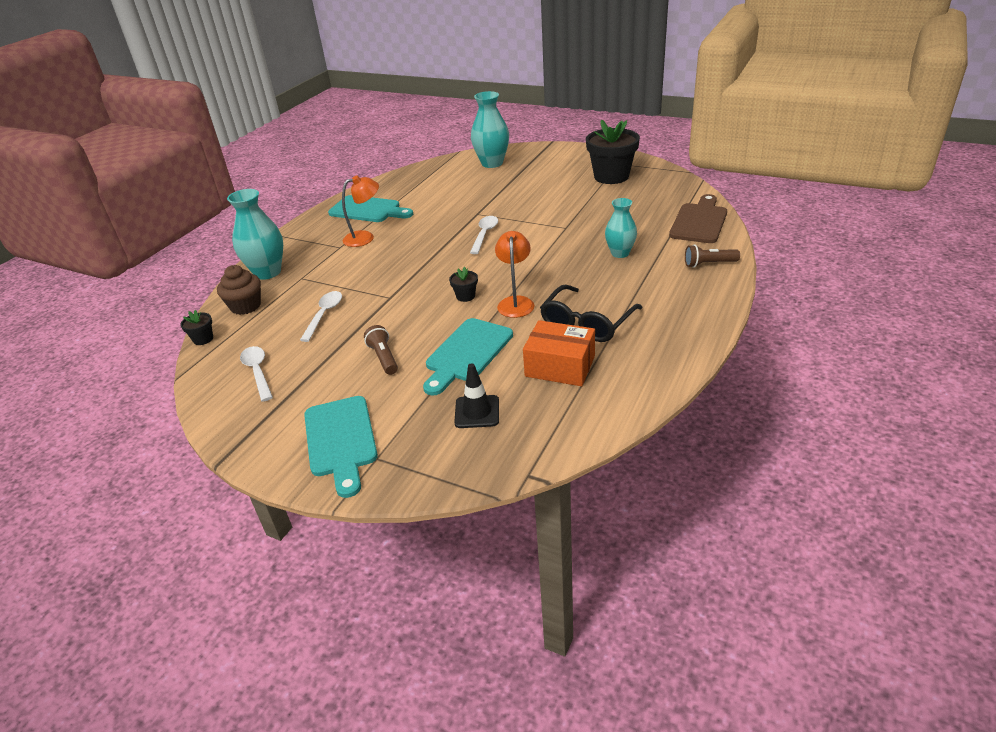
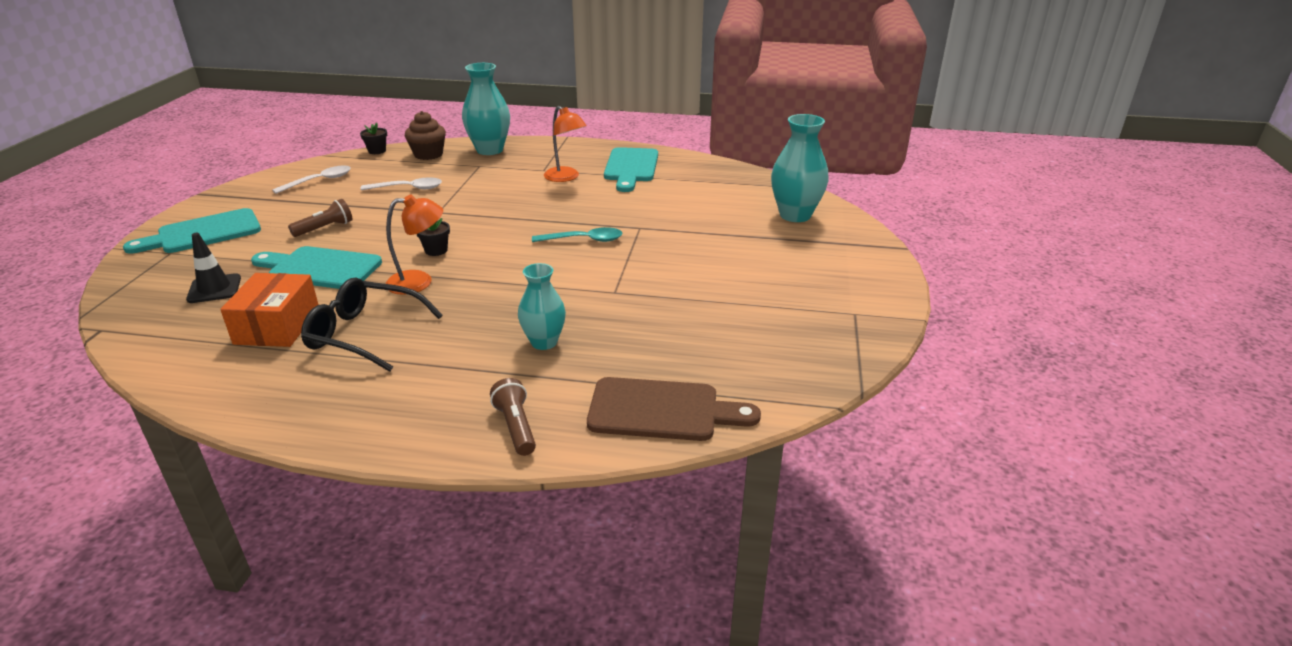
camera: 70 degrees right, 5 degrees down
white spoon [470,216,498,254] -> turquoise spoon [532,227,623,242]
black flower pot [586,120,640,184] -> none

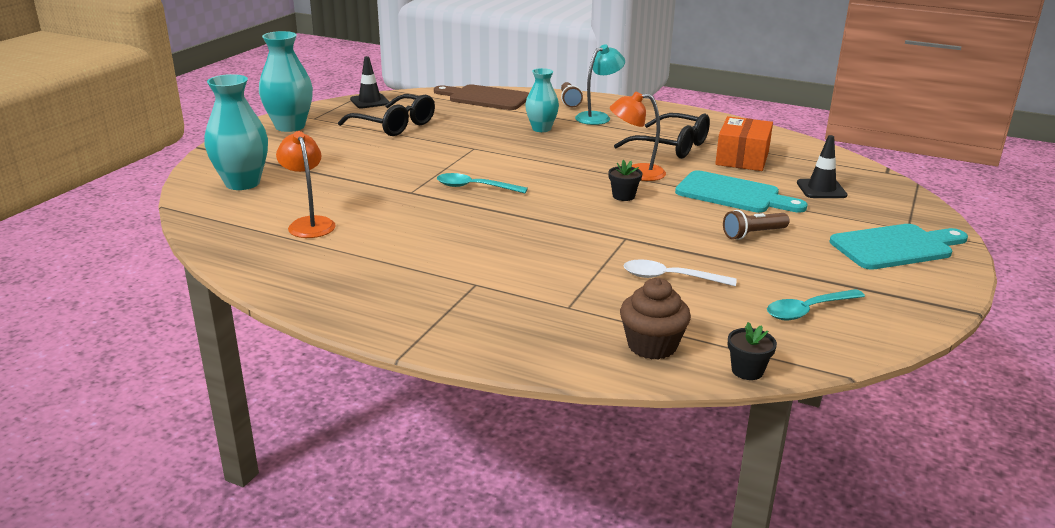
camera: 165 degrees left, 5 degrees down
white spoon [272,166,351,194] -> turquoise spoon [767,289,865,321]
turquoise vase [462,63,510,155] -> turquoise vase moved to [259,31,313,132]
orange lamp [544,106,586,182] -> orange lamp moved to [276,131,336,238]
turquoise cutting board [604,147,658,192] -> none
none -> black glasses [338,94,435,136]
none -> black traffic cone [350,56,390,109]
none -> turquoise lamp [575,44,625,125]

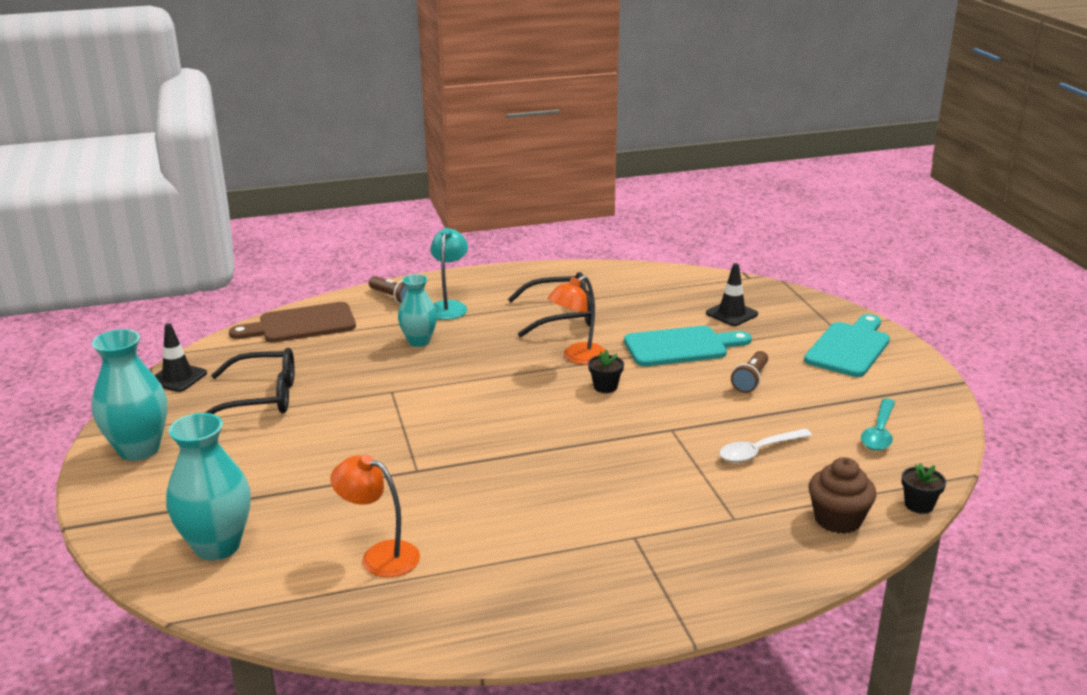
camera: 40 degrees left, 0 degrees up
turquoise spoon [437,173,528,193] -> none
orange box [715,116,773,171] -> none

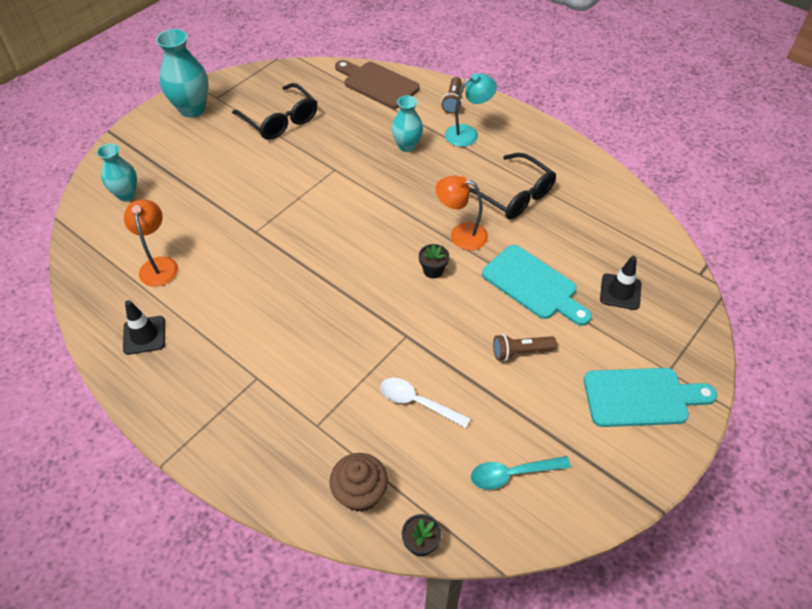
camera: 55 degrees right, 25 degrees up
black traffic cone [154,323,207,392] -> black traffic cone moved to [123,300,165,355]
turquoise vase [166,413,251,561] -> turquoise vase [97,143,137,201], size x0.65

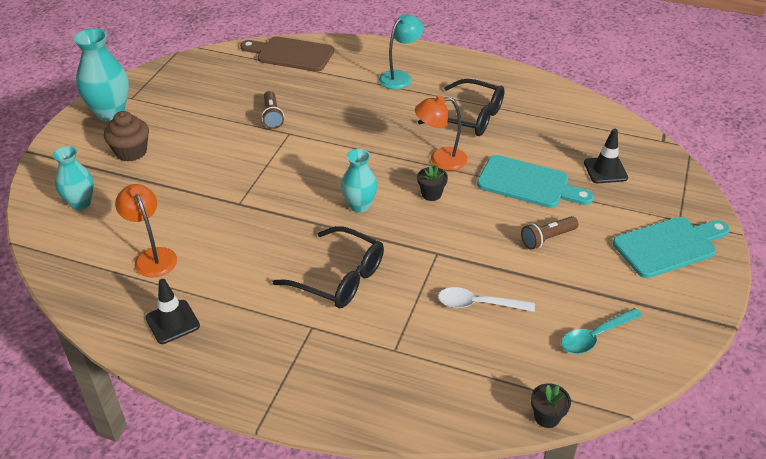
camera: 20 degrees left, 10 degrees down
black glasses [232,83,317,140] -> black glasses moved to [273,226,384,308]
brown cupcake [329,453,388,512] -> brown cupcake moved to [104,111,149,162]
turquoise vase [392,95,423,152] -> turquoise vase moved to [341,149,377,213]
brown flashlight [441,77,462,114] -> brown flashlight moved to [262,91,284,129]

